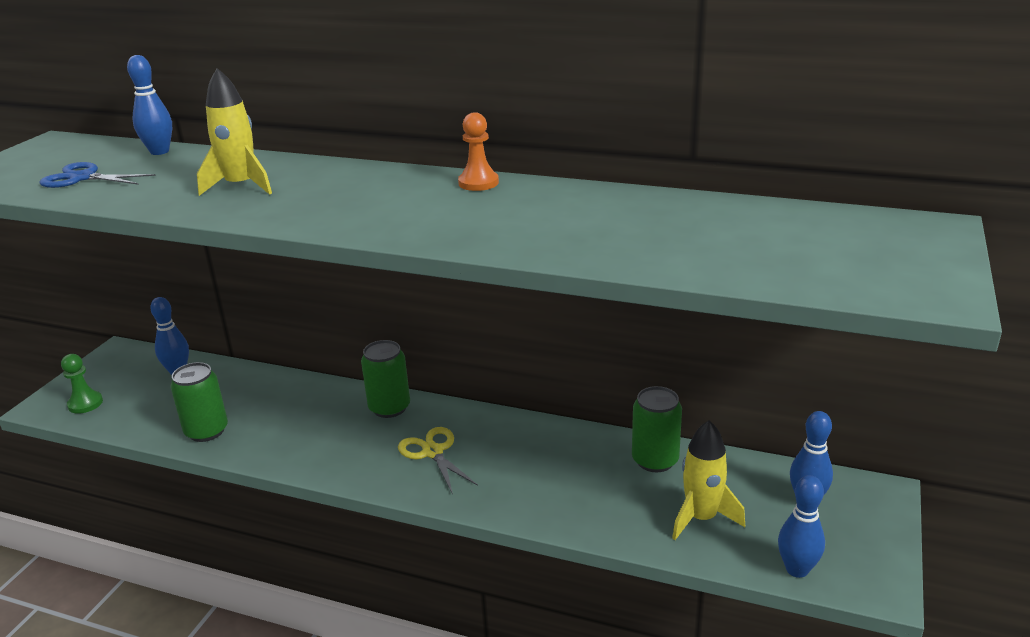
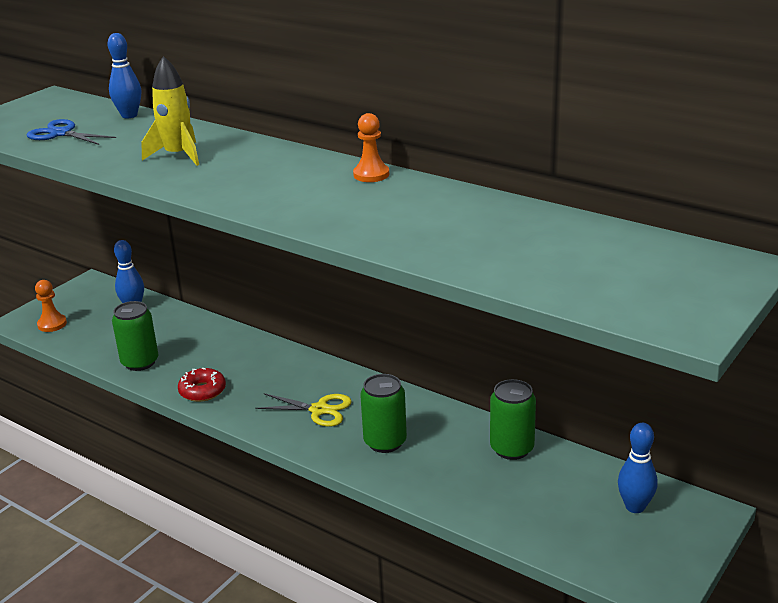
camera: 15 degrees right, 0 degrees up
green pawn [61,354,103,414] -> orange pawn [35,280,67,332]
green can [361,340,410,418] -> green can moved to [360,374,407,453]
yellow scissors [398,427,478,494] -> yellow scissors turned 120 degrees clockwise [255,393,352,427]
yellow rocket [672,420,745,540] -> none
blue bowling pin [778,475,825,578] -> none
none -> red donut [178,368,226,402]

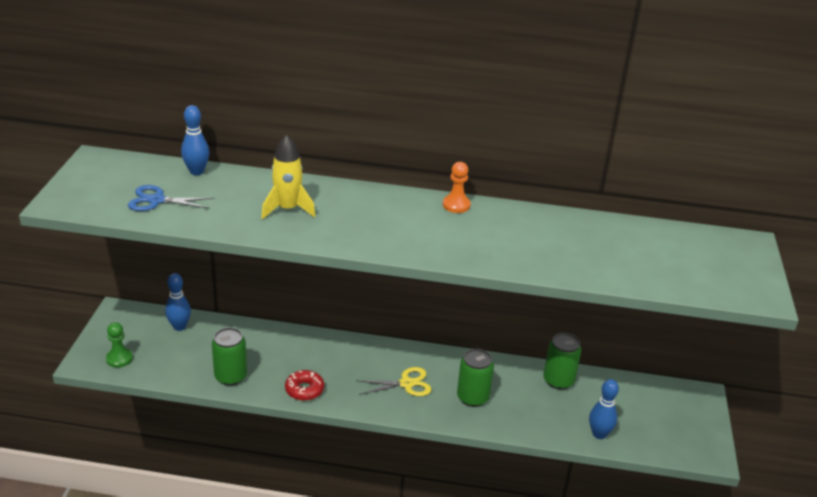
camera: 30 degrees left, 5 degrees up
orange pawn [35,280,67,332] -> green pawn [106,322,133,368]
blue bowling pin [618,423,658,513] -> blue bowling pin moved to [589,379,619,439]

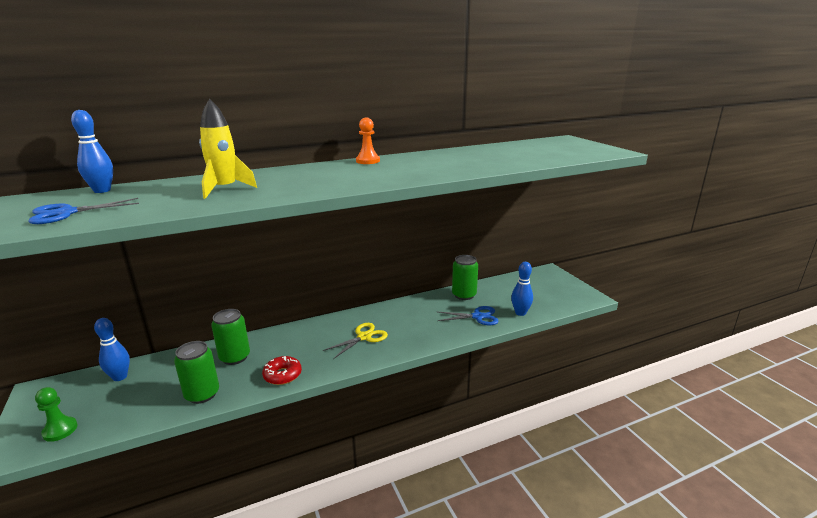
camera: 30 degrees left, 10 degrees down
green can [457,349,494,407] -> green can moved to [211,309,250,365]
none -> blue scissors [437,306,499,325]

